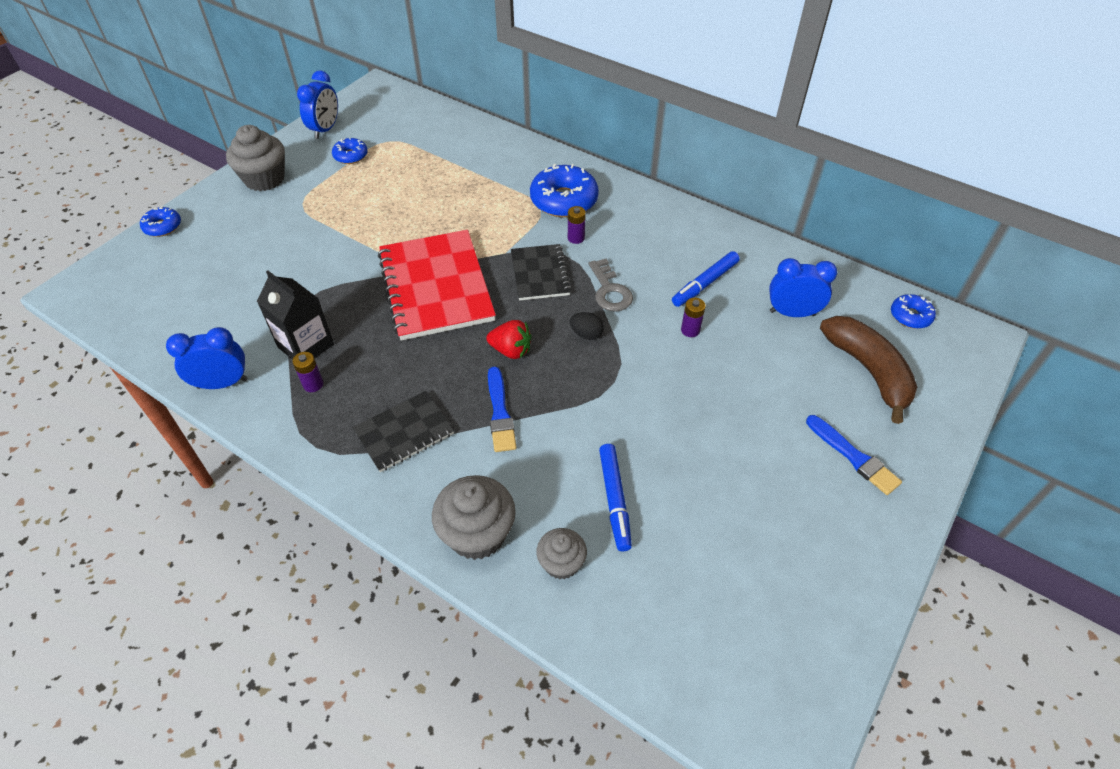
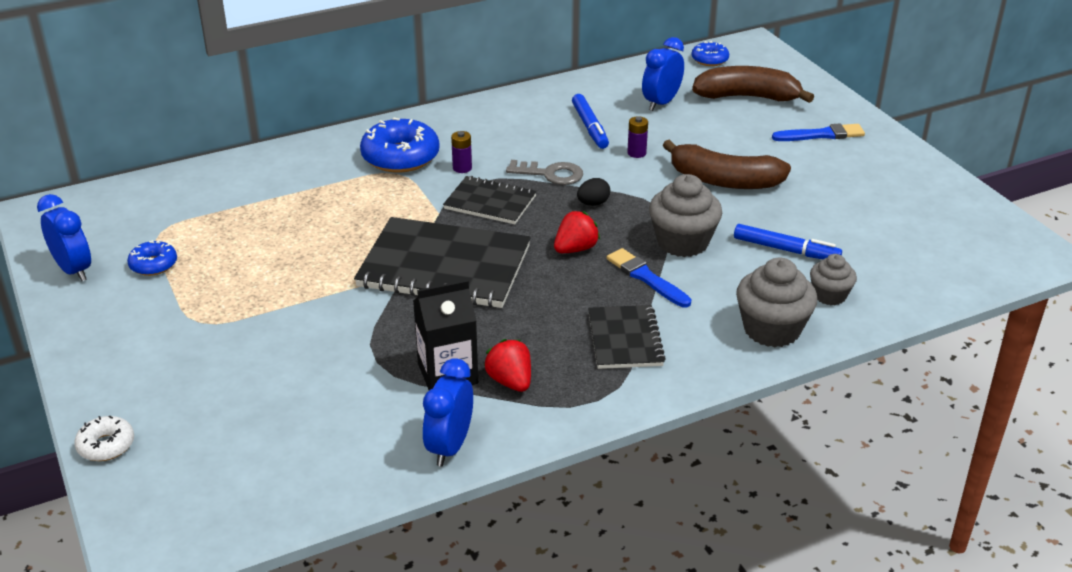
camera: 60 degrees left, 15 degrees down
blue donut [140,206,181,237] -> white donut [74,415,134,461]
grey cupcake [226,125,285,191] -> grey cupcake moved to [649,174,722,257]
purple battery [292,352,324,392] -> red strawberry [484,339,531,392]
red notebook [378,230,496,341] -> black notebook [354,217,531,308]
blue brush [488,367,517,452] -> blue brush turned 150 degrees counterclockwise [607,248,691,307]
none -> brown banana [663,140,791,189]

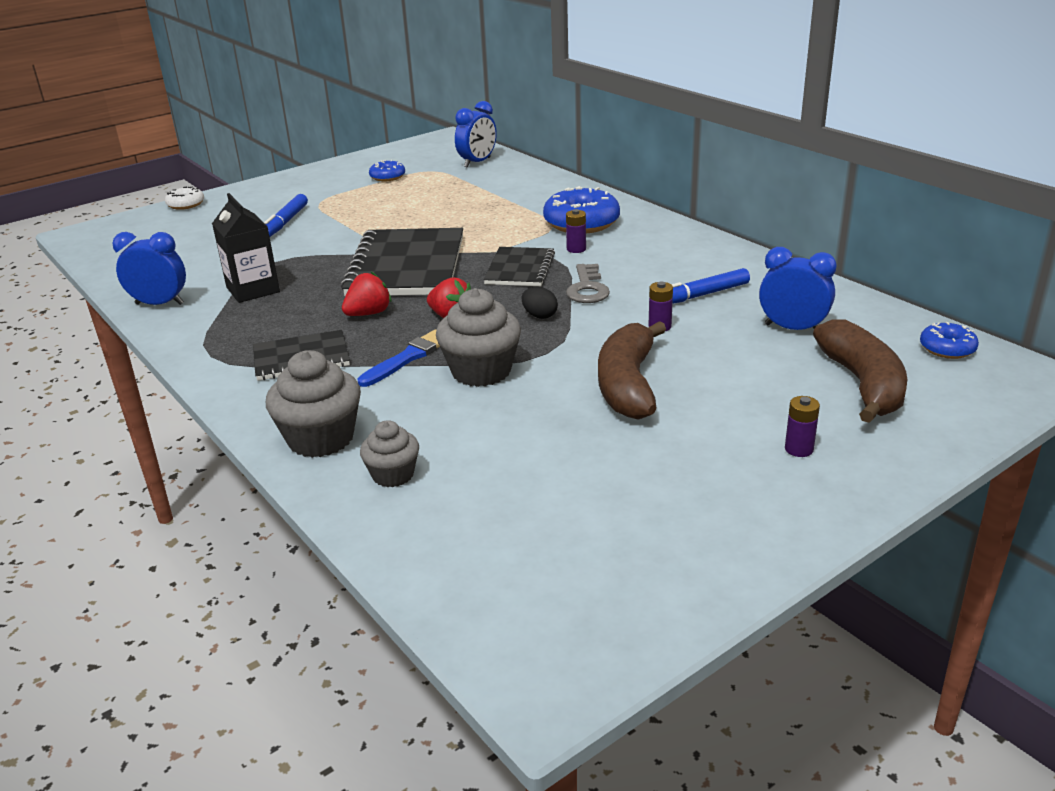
camera: 80 degrees right, 5 degrees down
blue clock [37,194,91,281] -> blue clock moved to [455,101,497,168]
red strawberry [484,339,531,392] -> red strawberry moved to [342,272,392,316]
blue marker [734,224,842,259] -> blue marker moved to [264,194,308,237]
blue brush [772,123,865,141] -> purple battery [785,396,820,457]

